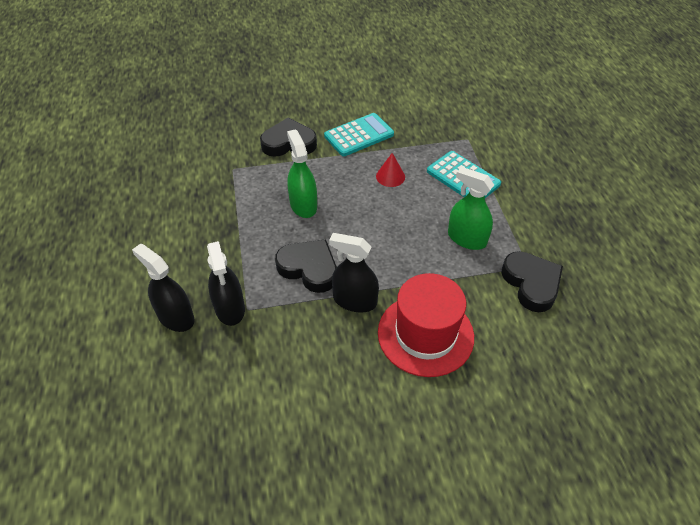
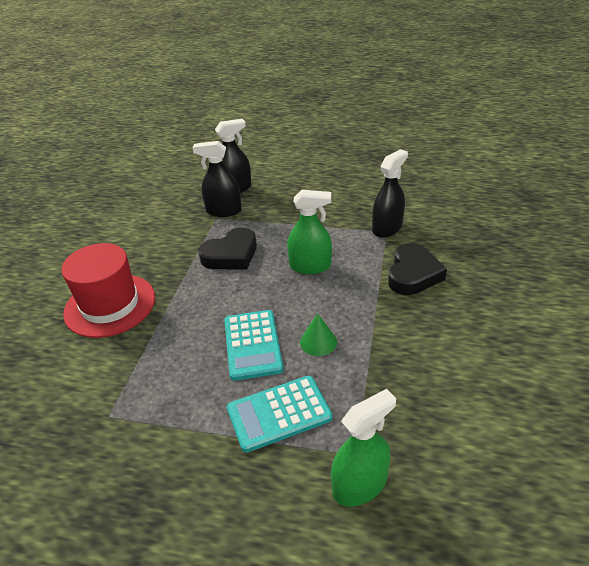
camera: 115 degrees right, 10 degrees down
turquoise calculator [324,113,394,156] -> turquoise calculator moved to [224,310,283,381]
black spray bottle [329,233,379,312] -> black spray bottle moved to [372,149,408,238]
red cone [376,153,405,187] -> green cone [300,313,337,356]
green spray bottle [448,167,494,250] -> green spray bottle moved to [331,389,396,507]
black heart [501,251,563,312] -> none

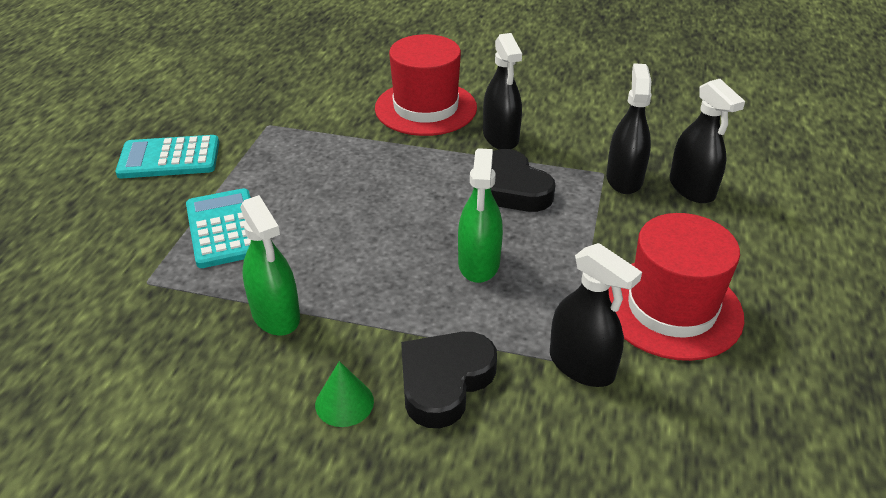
camera: 90 degrees right, 0 degrees up
turquoise calculator [224,310,283,381] -> turquoise calculator moved to [115,135,219,178]
green cone [300,313,337,356] -> green cone moved to [315,361,374,427]
green spray bottle [331,389,396,507] -> green spray bottle moved to [240,195,300,336]
black heart [388,243,447,295] -> black heart turned 105 degrees clockwise [401,332,497,428]
none -> black spray bottle [483,33,522,149]
none -> red hat [609,213,744,361]

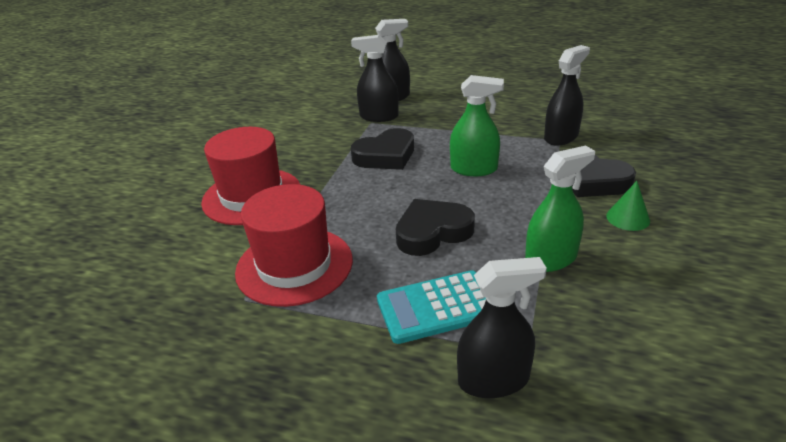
camera: 85 degrees left, 5 degrees down
turquoise calculator [115,135,219,178] -> none
black spray bottle [483,33,522,149] -> black spray bottle moved to [457,257,547,398]
red hat [609,213,744,361] -> red hat moved to [235,184,353,307]
none -> black heart [396,199,475,256]

